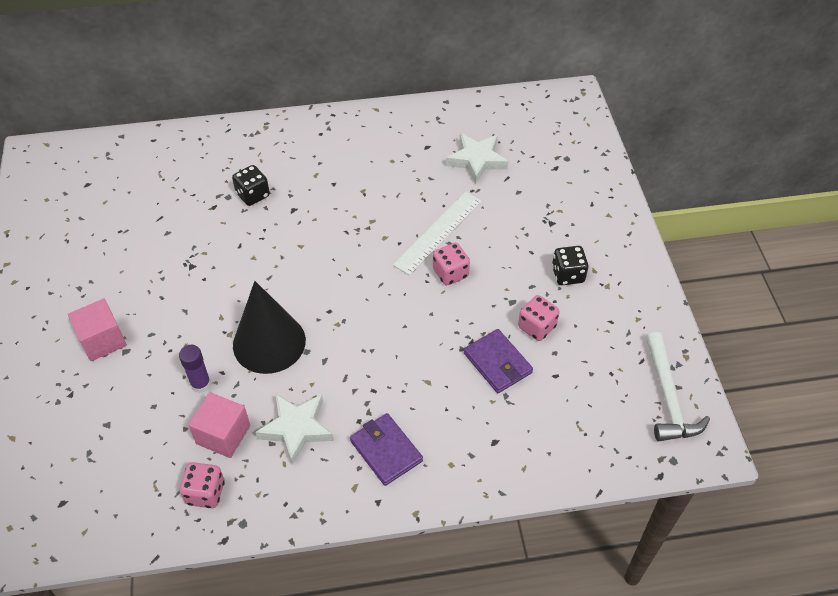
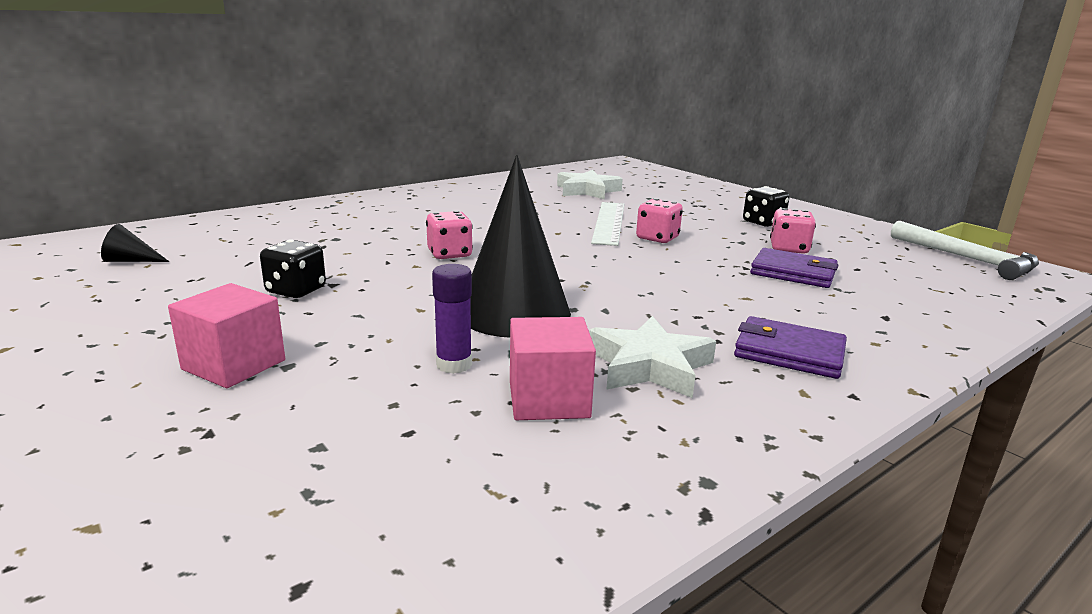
camera: 30 degrees left, 30 degrees down
pink dice [179,462,225,508] -> pink dice moved to [426,211,473,259]
black dice [232,165,270,206] -> black dice moved to [260,239,326,298]
none -> black cone [101,224,169,262]

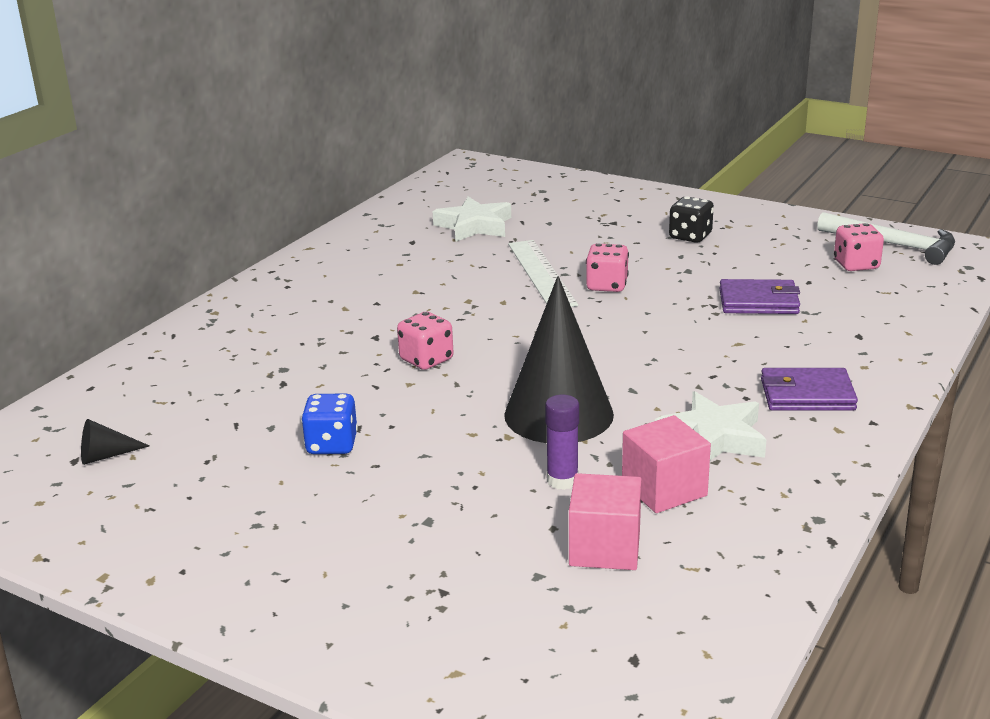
camera: 20 degrees left, 5 degrees up
pink cube [168,283,285,388] -> pink cube moved to [569,473,642,570]
black dice [260,239,326,298] -> blue dice [301,393,358,454]
pink dice [770,208,816,254] -> pink dice moved to [834,223,884,271]

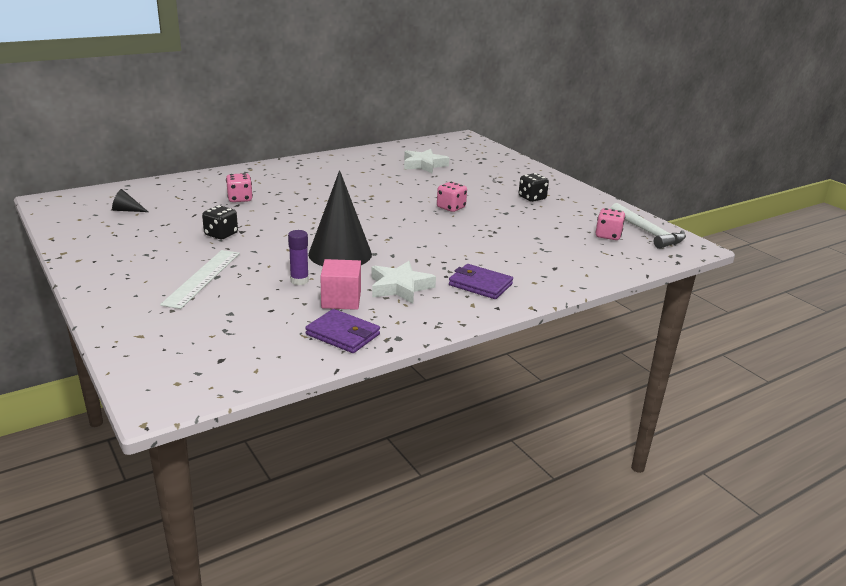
camera: 25 degrees right, 0 degrees up
blue dice [301,393,358,454] -> black dice [202,205,238,239]
pink dice [397,312,454,370] -> pink dice moved to [226,173,253,202]
white ruler [508,240,578,307] -> white ruler moved to [160,250,240,309]
pink cube [569,473,642,570] -> none
purple wallet [719,279,800,314] -> purple wallet moved to [305,309,380,353]

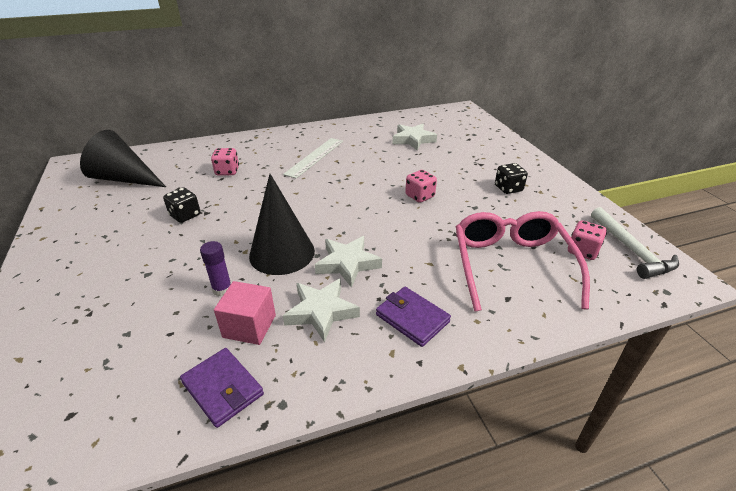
camera: 15 degrees right, 10 degrees up
black cone [112,189,148,212] -> black cone [80,130,166,187], size x2.49
white ruler [160,250,240,309] -> white ruler moved to [283,138,343,178]
none -> white star [315,236,382,288]
none -> pink glasses [456,211,590,312]

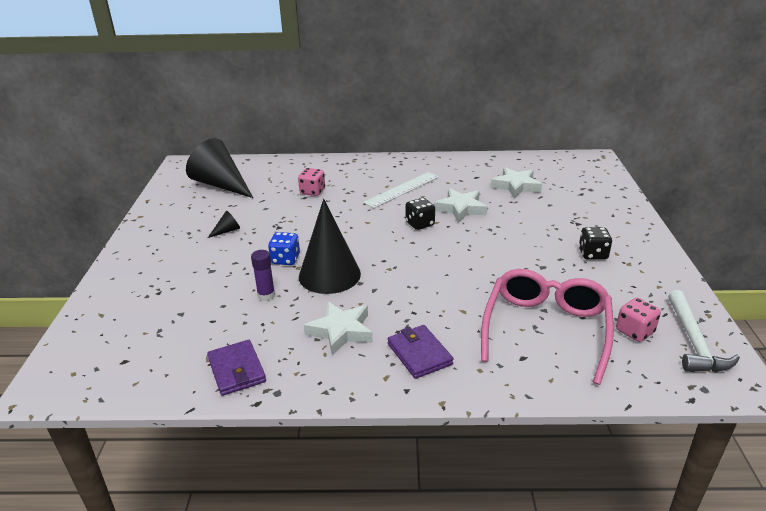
camera: 20 degrees right, 5 degrees down
black dice [163,187,200,223] -> black dice moved to [405,198,435,230]
pink cube [214,281,276,345] -> none
white star [315,236,382,288] -> white star moved to [434,188,488,223]
pink dice [405,170,437,203] -> none
none -> black cone [208,210,240,238]
none -> blue dice [268,232,300,265]

